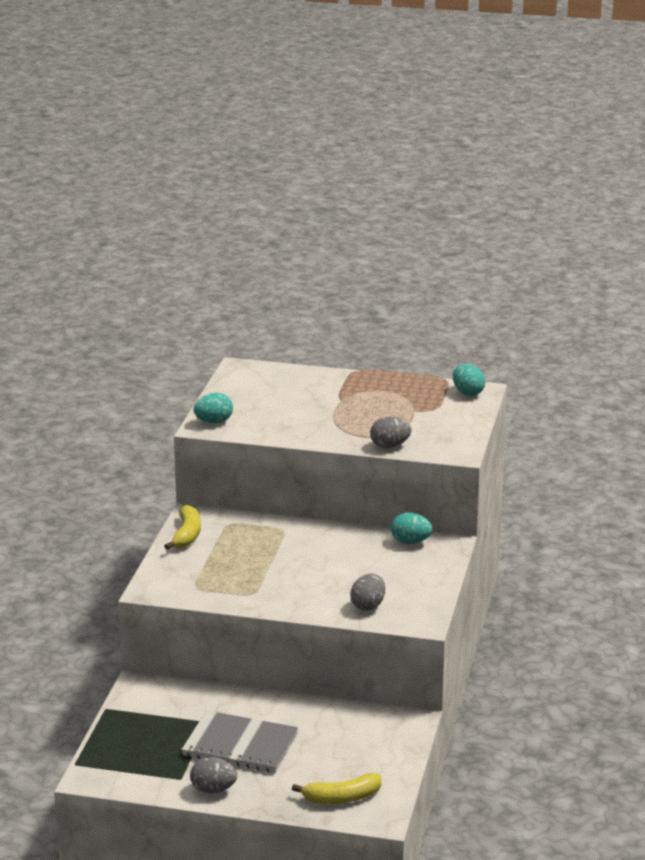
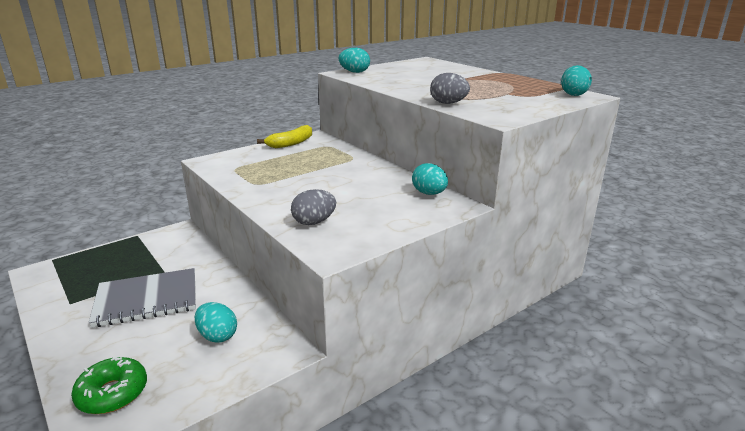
camera: 40 degrees right, 0 degrees up
grey notebook [181,710,298,773] -> grey notebook turned 75 degrees counterclockwise [89,268,196,328]
grey egg [190,757,237,793] -> none
yellow banana [292,773,381,804] -> green donut [71,356,147,414]
none -> turquoise egg [195,302,237,343]

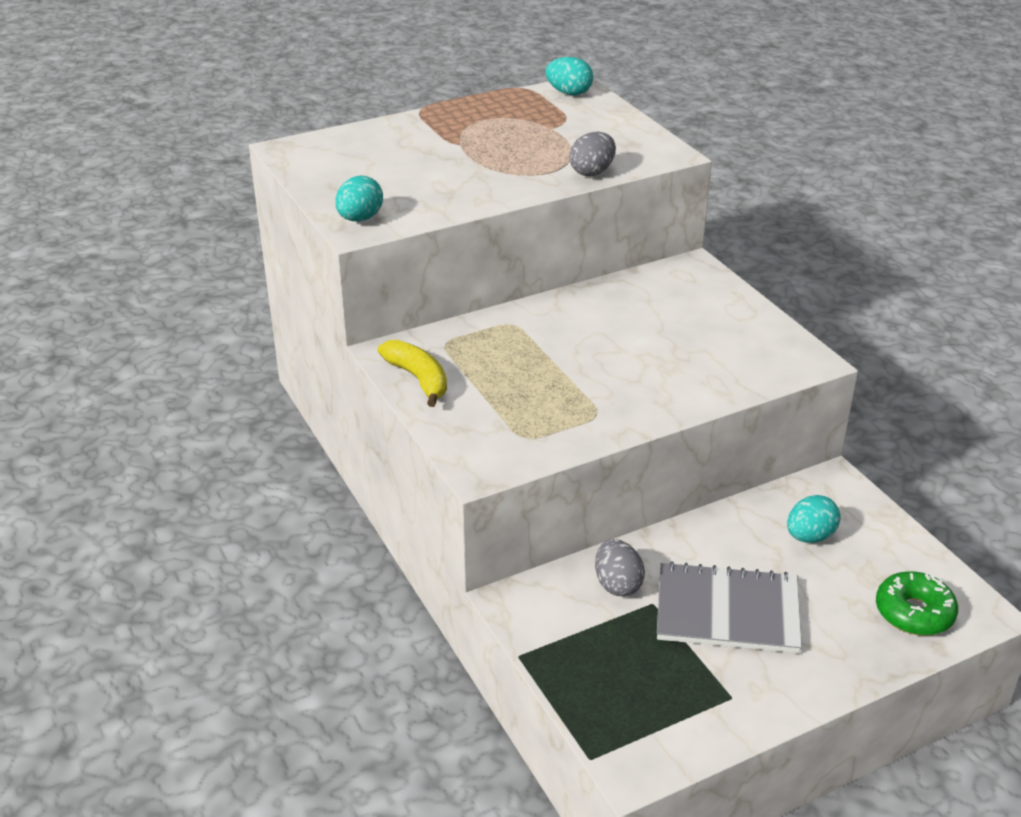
camera: 80 degrees left, 10 degrees up
grey notebook [89,268,196,328] -> grey notebook turned 75 degrees counterclockwise [657,561,802,653]
grey egg [291,189,336,225] -> grey egg moved to [595,539,645,597]
turquoise egg [412,163,448,195] -> none

